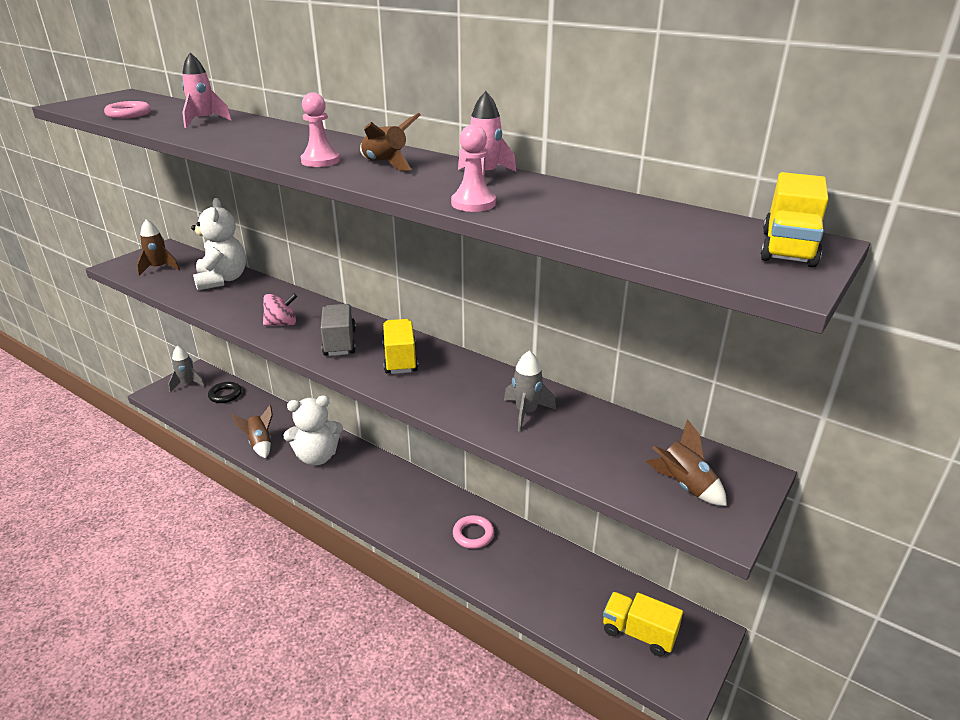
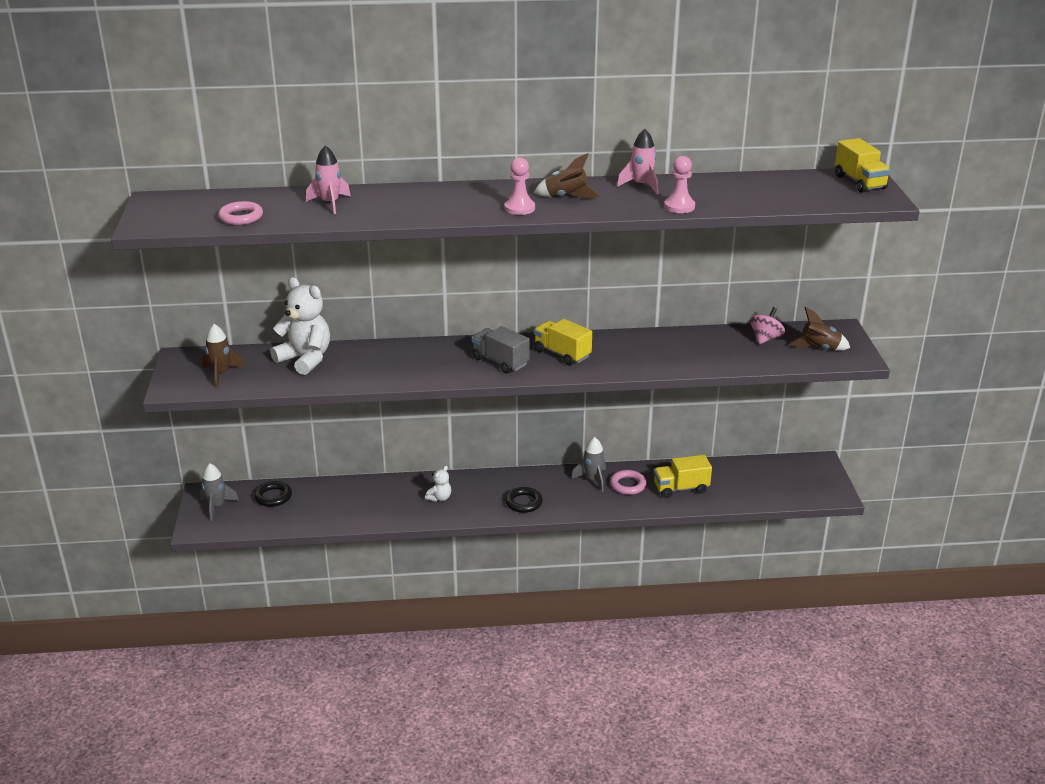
camera: 40 degrees left, 0 degrees up
brown rocket [232,405,273,458] -> none
pink spinning top [263,293,297,326] -> pink spinning top moved to [750,307,785,344]
white teddy bear [283,395,343,466] -> white teddy bear [425,466,451,502], size x0.47
grey rocket [504,351,556,431] -> grey rocket moved to [571,437,606,492]
yellow truck [603,592,683,656] -> yellow truck moved to [654,455,712,498]
none -> black ring [505,487,543,513]

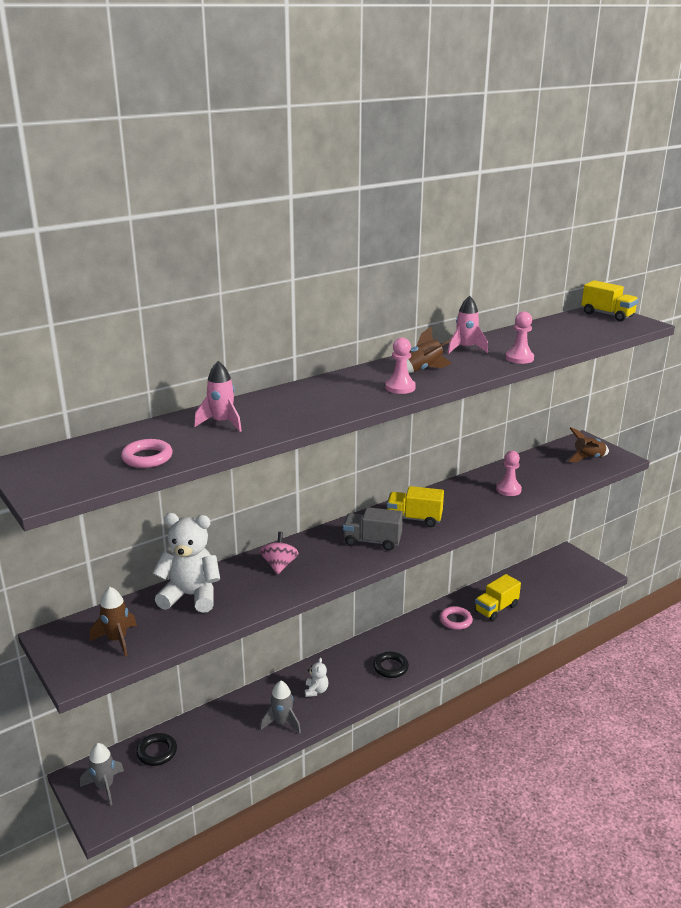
camera: 30 degrees left, 5 degrees down
grey rocket [571,437,606,492] -> grey rocket moved to [260,681,301,734]
pink spinning top [750,307,785,344] -> pink spinning top moved to [260,532,299,574]
none -> pink pawn [496,451,522,496]

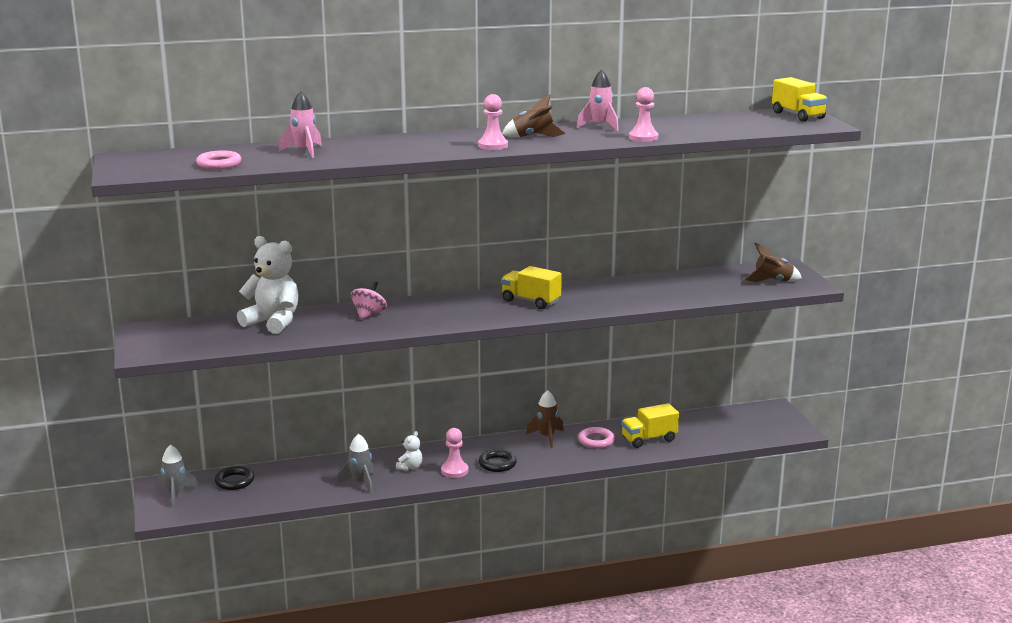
camera: 20 degrees right, 5 degrees down
brown rocket [90,587,137,657] -> brown rocket moved to [526,390,564,448]
grey truck [343,507,403,551] -> none
pink pawn [496,451,522,496] -> pink pawn moved to [441,428,468,478]

